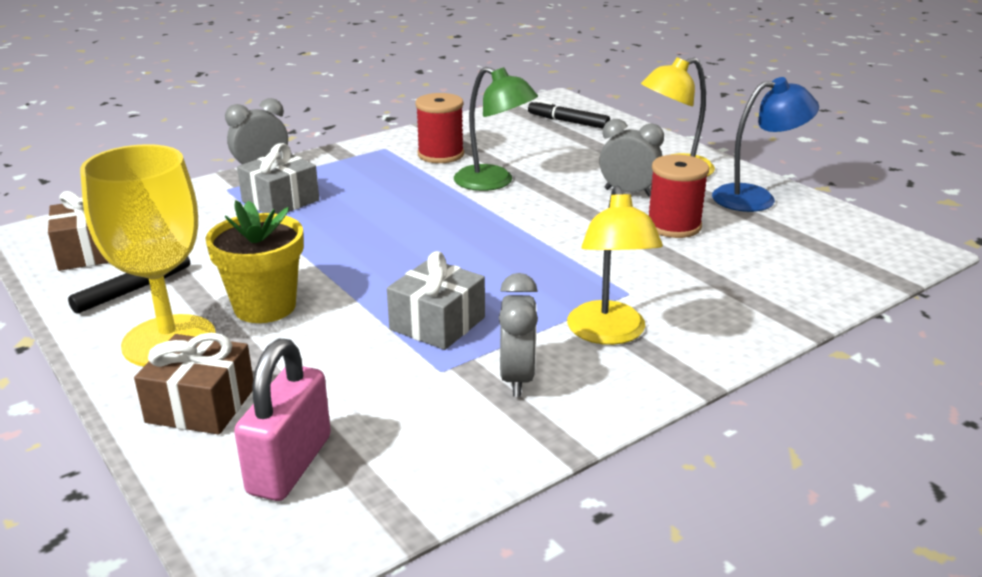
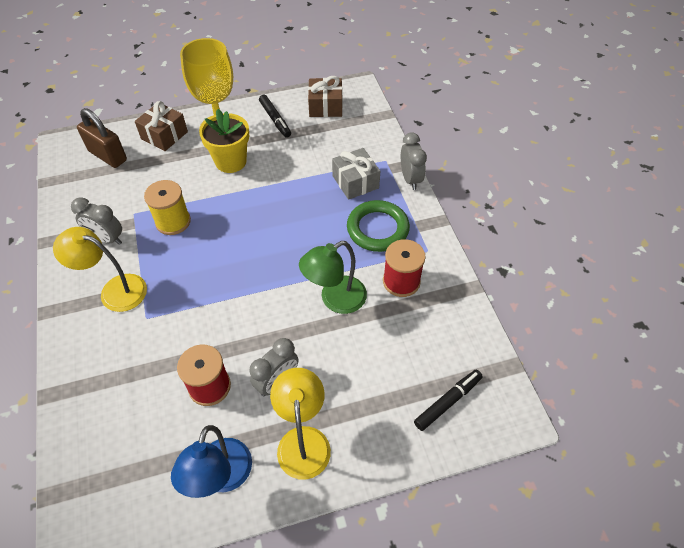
camera: 110 degrees right, 25 degrees up
pink padlock [234,339,331,501] -> brown padlock [77,108,127,168]
grey gift [387,251,485,350] -> yellow spool [144,180,191,235]
none -> green ring [347,200,410,252]

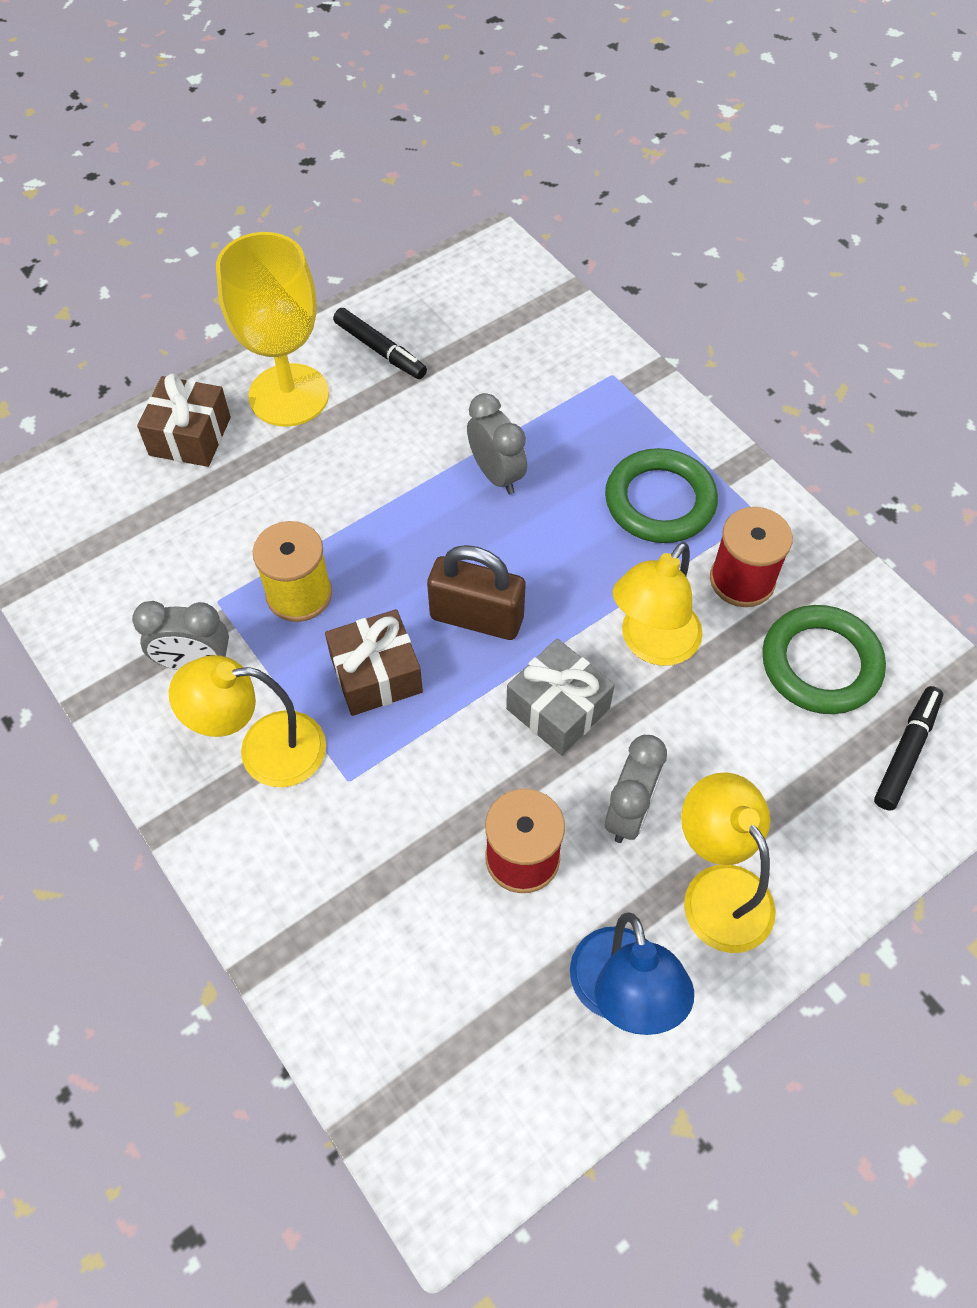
camera: 20 degrees left, 5 degrees up
brown padlock [77,108,127,168] -> brown padlock moved to [427,545,525,640]
yellow flower pot [199,109,249,173] -> none
green lamp [299,241,367,314] -> yellow lamp [613,542,703,666]
brown gift [308,76,342,117] -> brown gift moved to [325,609,423,716]
grey gift [332,148,380,200] -> grey gift moved to [506,638,615,755]
grey clock [401,132,427,190] -> grey clock moved to [467,393,527,495]
none -> green ring [762,605,886,714]

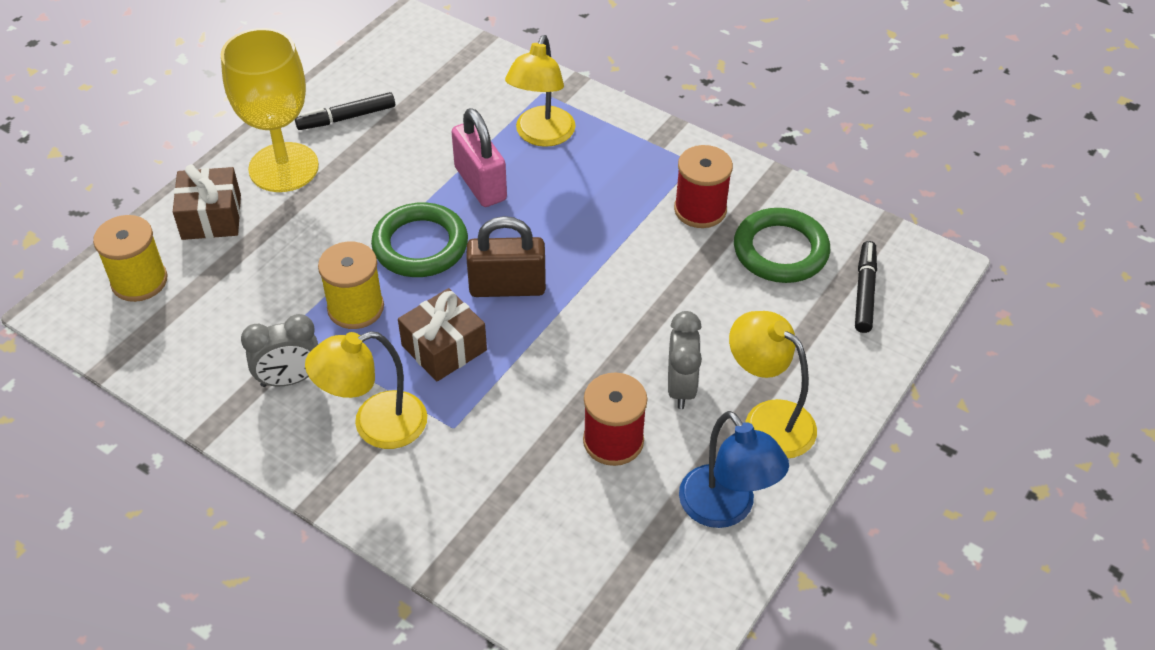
camera: 20 degrees left, 10 degrees down
black marker [333,308,427,379] -> black marker turned 135 degrees clockwise [295,92,395,130]
grey clock [467,393,527,495] -> pink padlock [451,108,507,207]
grey gift [506,638,615,755] -> none
green ring [605,448,718,543] -> green ring moved to [371,202,468,277]
yellow lamp [613,542,703,666] -> yellow lamp moved to [505,35,576,147]
none -> yellow spool [93,215,167,302]

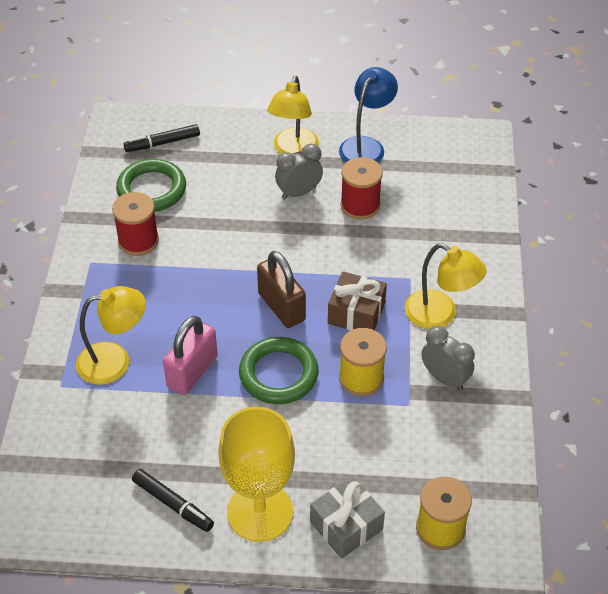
camera: 120 degrees left, 0 degrees up
brown gift [173,164,241,240] -> grey gift [310,476,385,559]

